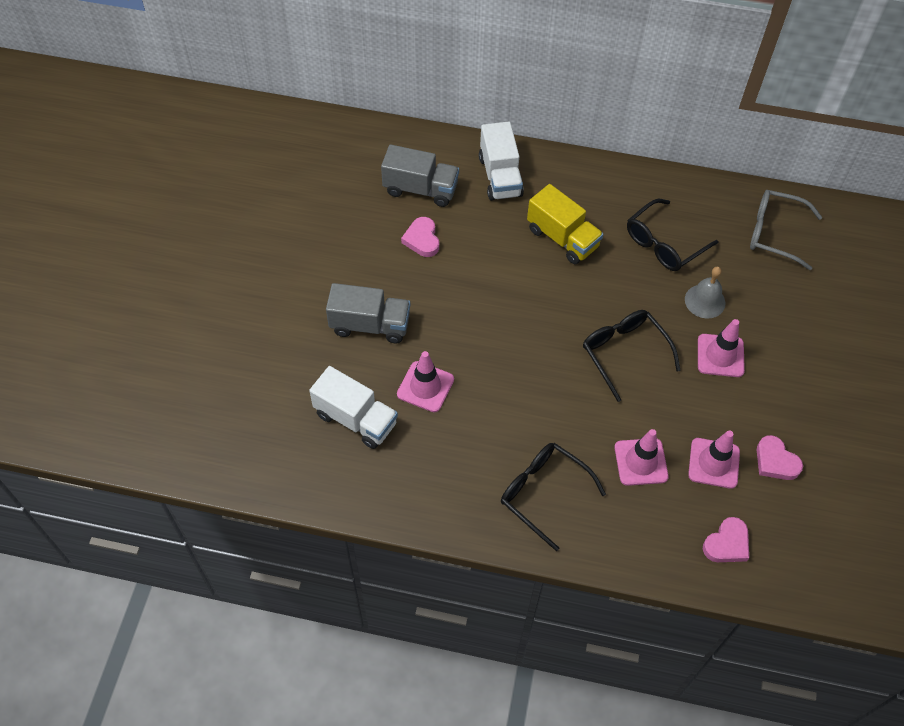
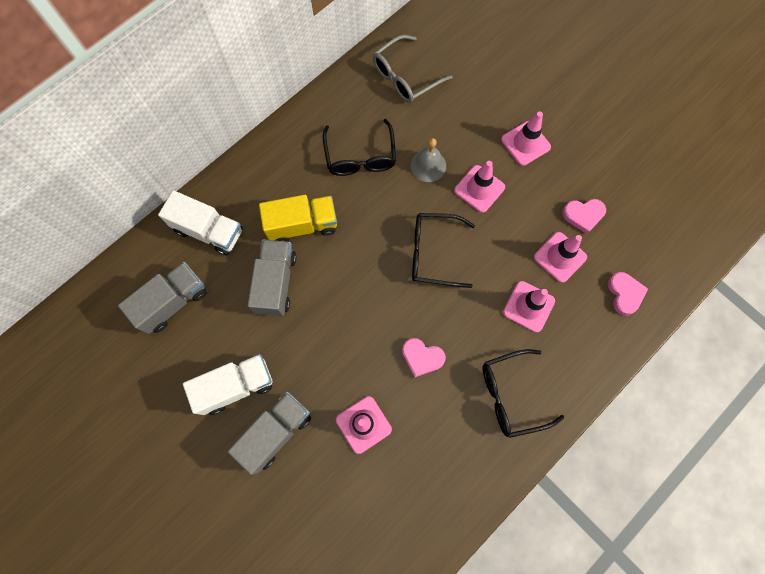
camera: 55 degrees left, 15 degrees up
white truck [309,366,398,449] -> white truck moved to [183,354,273,415]
pink heart [401,217,439,257] -> pink heart moved to [402,338,446,377]
none -> grey truck [248,239,297,316]
none -> pink traffic cone [501,111,551,166]

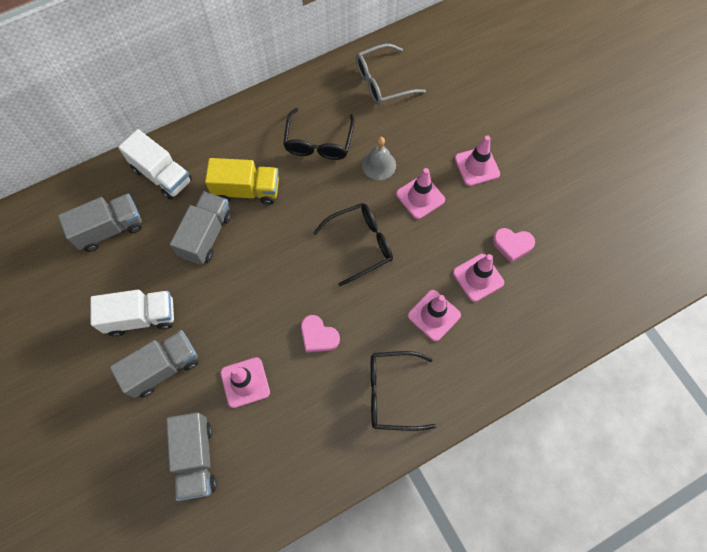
camera: 15 degrees right, 5 degrees down
black glasses [412,213,475,288] -> black glasses turned 135 degrees clockwise [313,203,393,286]
pink heart [608,272,648,315] -> none
none -> grey truck [166,412,217,501]

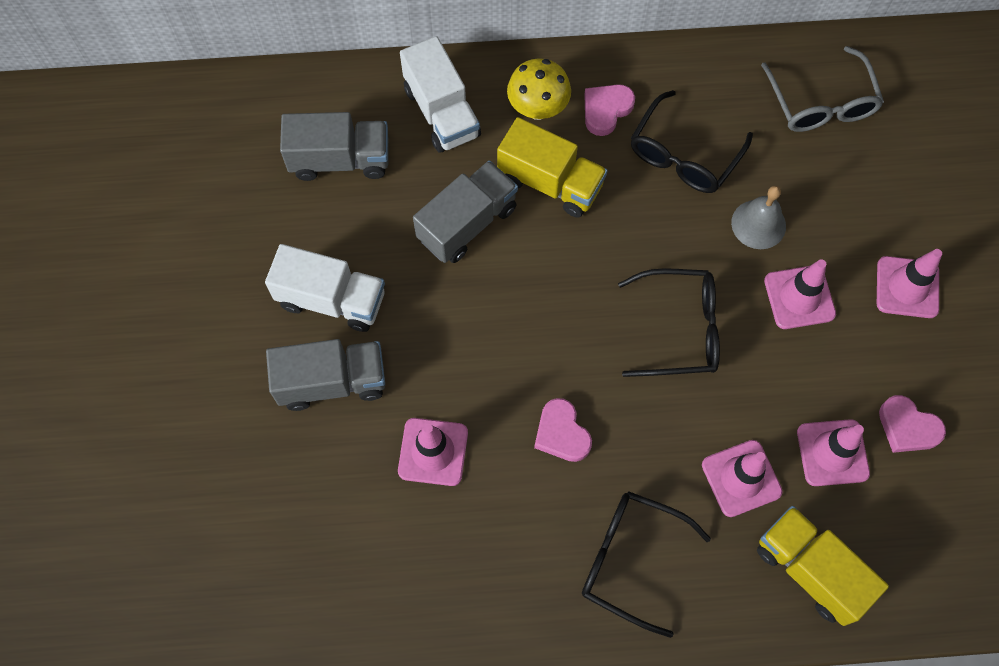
camera: 25 degrees right, 0 degrees up
grey truck [166,412,217,501] -> none
grey glasses [356,44,426,105] -> grey glasses turned 105 degrees counterclockwise [761,46,884,132]
none -> yellow mushroom [507,58,571,120]
none -> pink heart [584,84,635,136]
none -> yellow truck [757,506,889,626]

